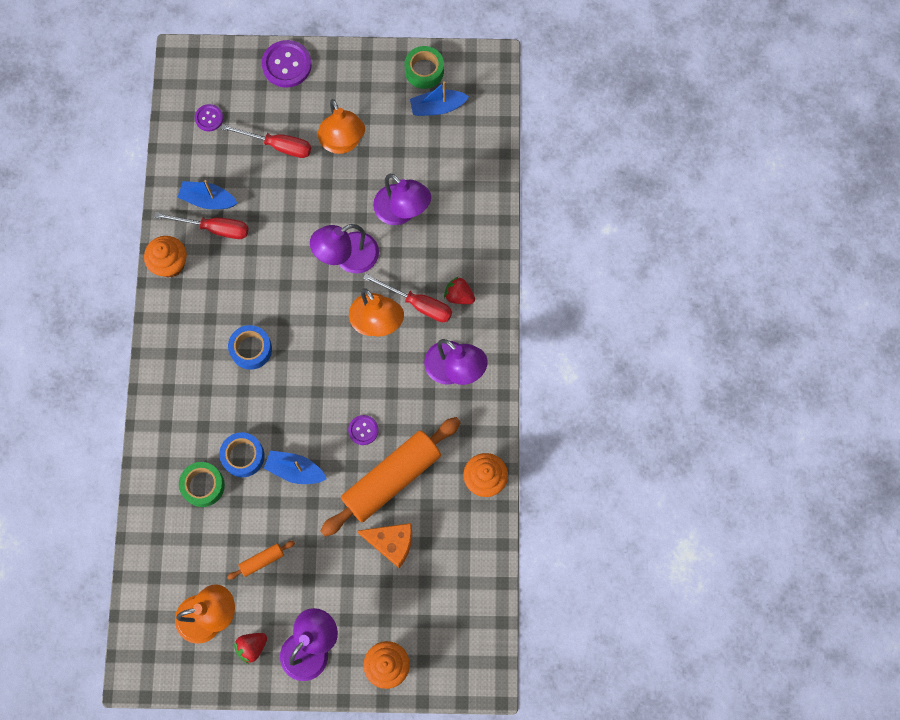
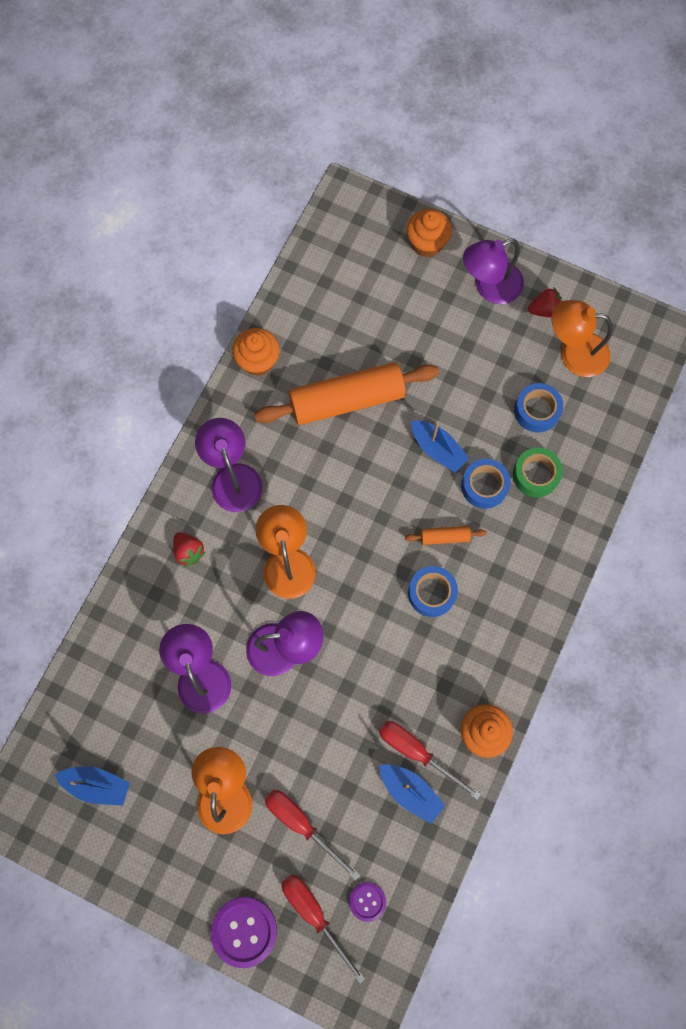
camera: 155 degrees left, 0 degrees up
orange rolling pin [227,541,295,580] -> orange rolling pin moved to [405,526,487,545]
purple button [348,415,379,445] -> none
orange cheese [357,523,412,568] -> none
red screwdriver [363,274,452,322] -> red screwdriver moved to [282,874,365,983]
green tape [405,46,444,89] -> none
none -> blue tape [514,383,563,433]

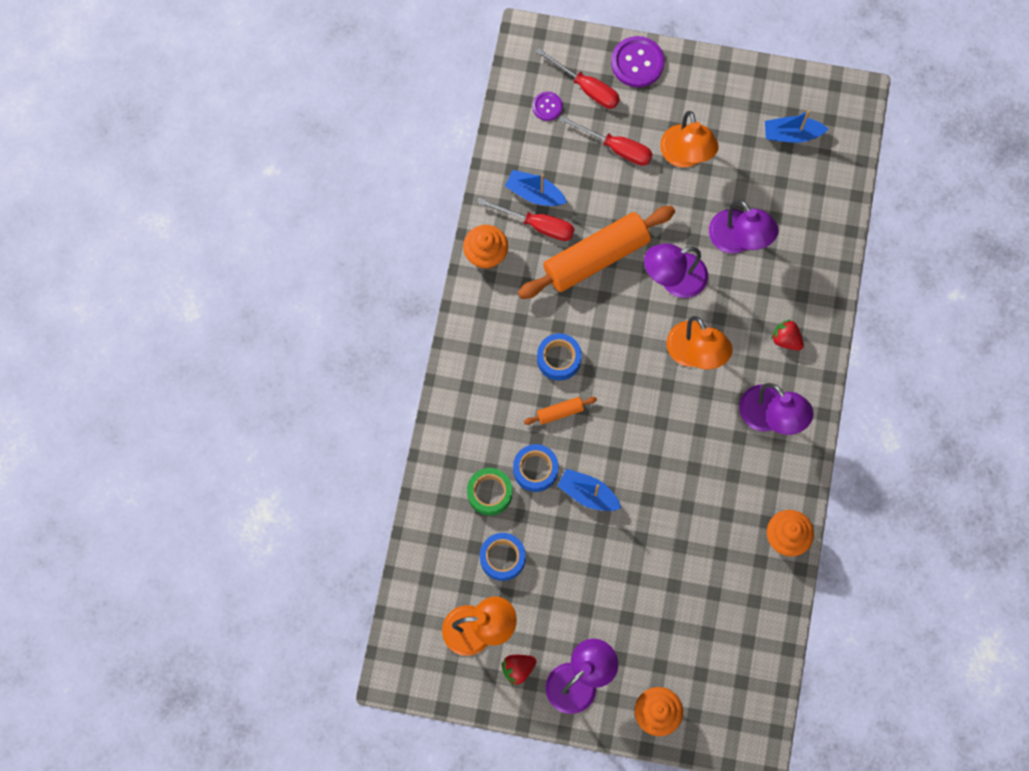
camera: 165 degrees right, 0 degrees up
orange rolling pin [254,362,439,425] -> orange rolling pin moved to [518,206,675,299]

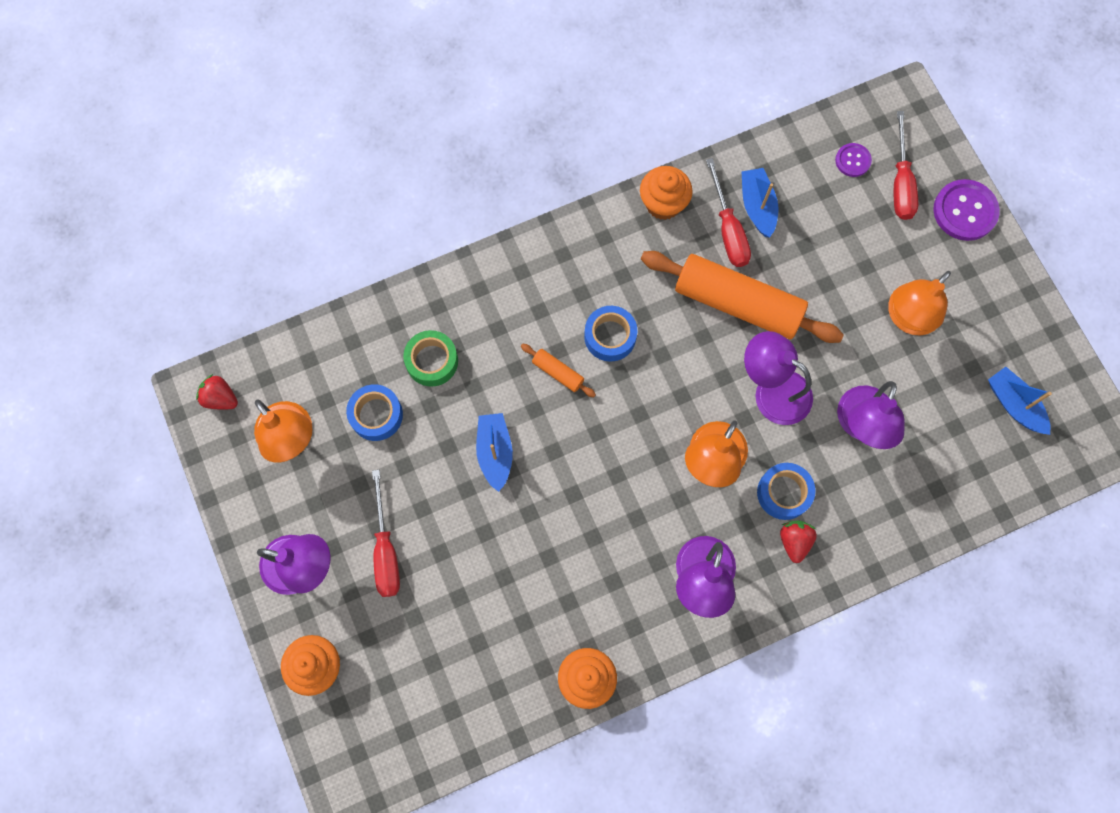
camera: 55 degrees right, 0 degrees up
red strawberry [501,655,536,686] -> red strawberry moved to [196,374,238,409]
blue tape [513,444,558,492] -> blue tape moved to [757,463,815,520]
red screwdriver [559,116,653,166] -> red screwdriver moved to [372,470,400,597]

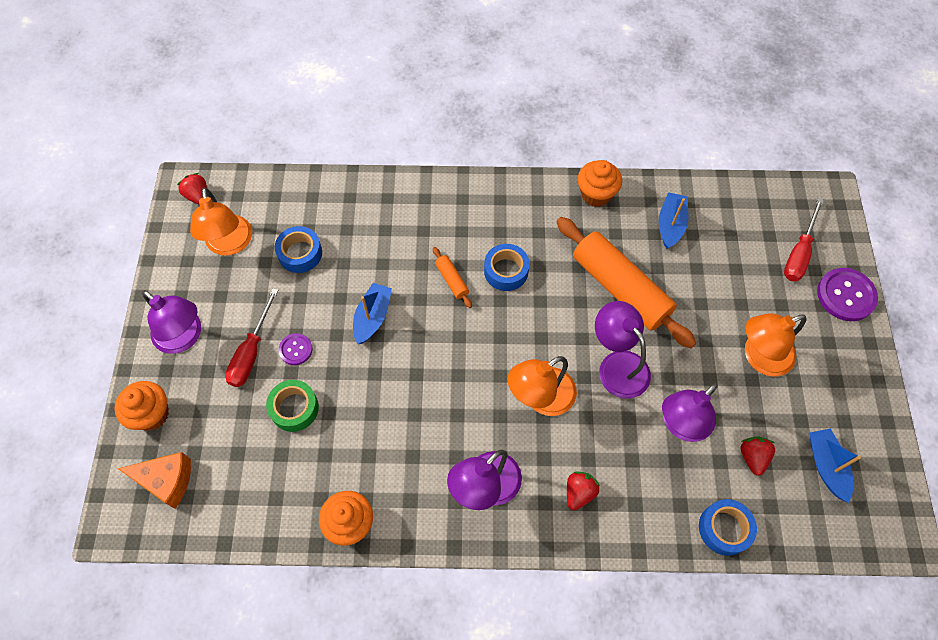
camera: 25 degrees right, 10 degrees down
green tape [403,330,458,387] -> green tape moved to [266,380,319,432]
red screwdriver [706,158,751,267] -> none
blue tape [757,463,815,520] -> blue tape moved to [699,499,757,556]
purple button [835,143,872,177] -> purple button moved to [279,333,313,365]
none -> orange cheese [117,452,191,509]
none -> red strawberry [741,436,775,476]

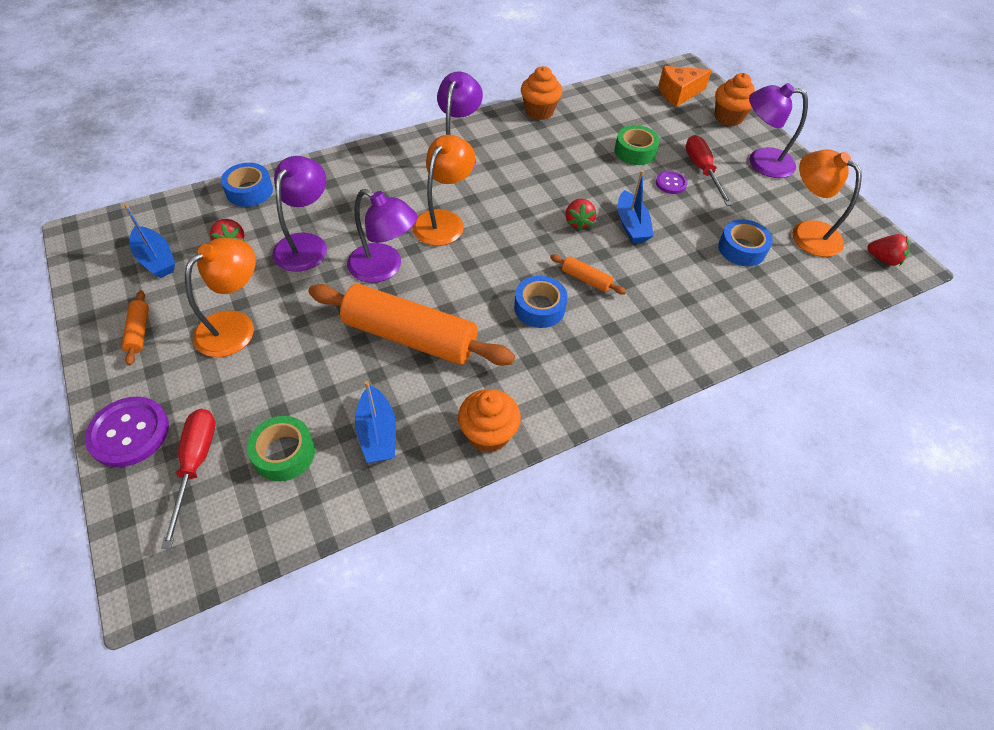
camera: 150 degrees right, 10 degrees down
red strawberry [567,471,600,510] -> red strawberry moved to [566,199,596,231]
none -> orange rolling pin [121,290,149,365]
none -> green tape [247,416,315,481]

